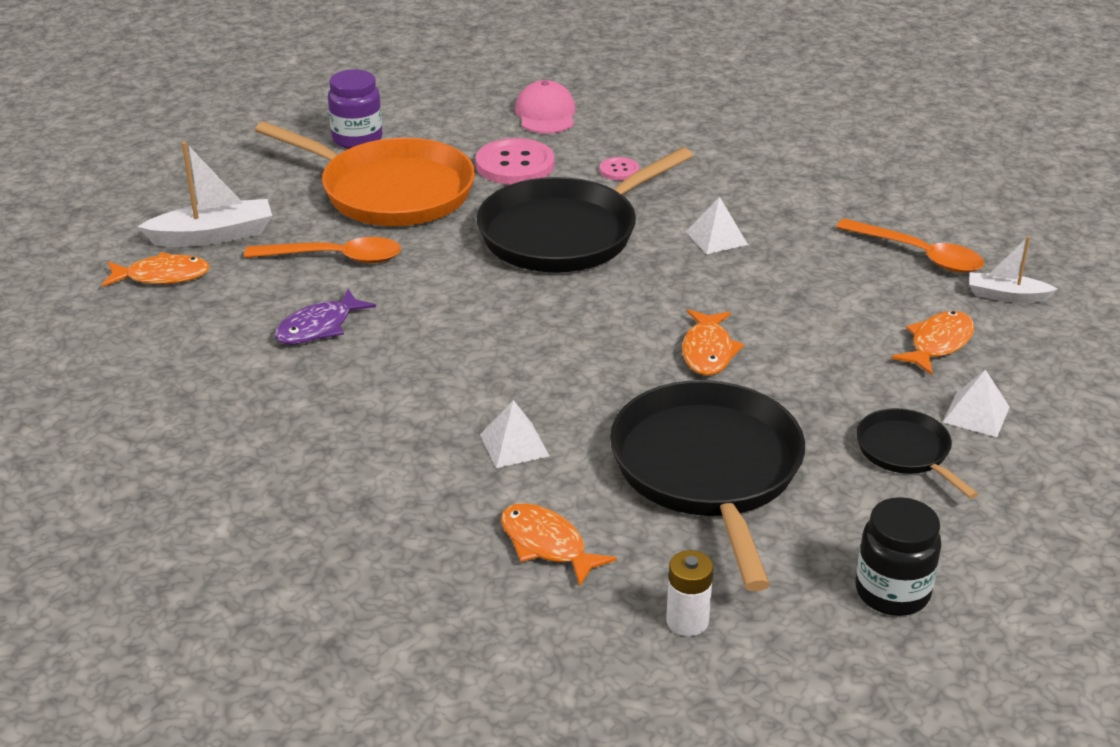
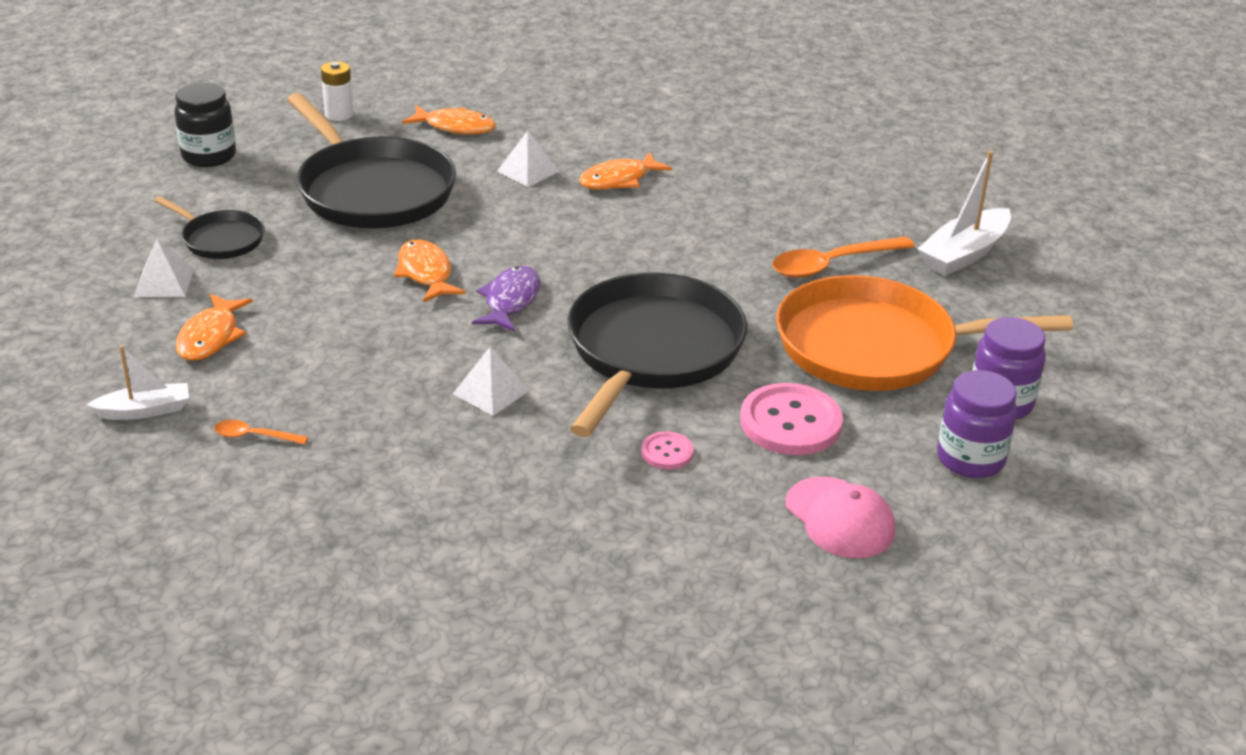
camera: 150 degrees right, 0 degrees up
orange fish [102,252,210,287] -> orange fish moved to [579,152,672,190]
purple fish [275,289,376,344] -> purple fish moved to [472,266,540,332]
orange spoon [836,219,984,273] -> orange spoon [214,420,308,444], size x0.50
none -> purple jar [937,370,1017,478]

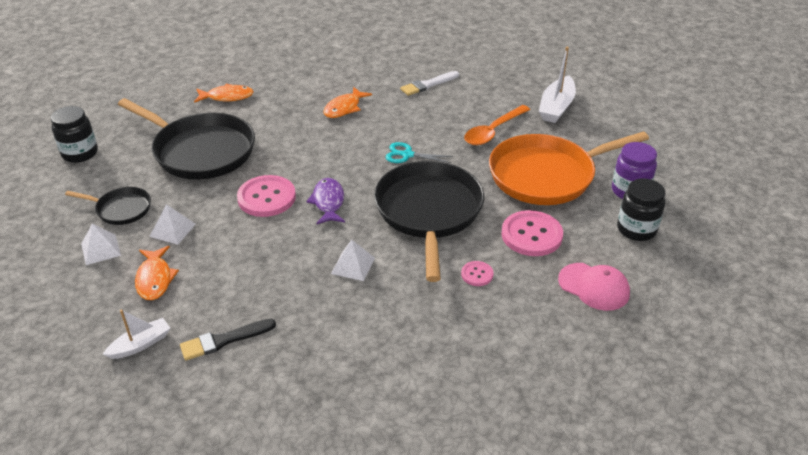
camera: 20 degrees left, 5 degrees up
orange spoon [214,420,308,444] -> black brush [180,319,276,361]
white battery [321,61,354,121] -> none
orange fish [394,239,466,303] -> pink button [237,175,296,217]
white pyramid [497,131,559,187] -> white pyramid moved to [150,204,196,245]
purple jar [937,370,1017,478] -> black jar [617,178,666,241]
none -> turquoise scissors [386,142,453,163]
none -> white brush [400,71,459,96]

